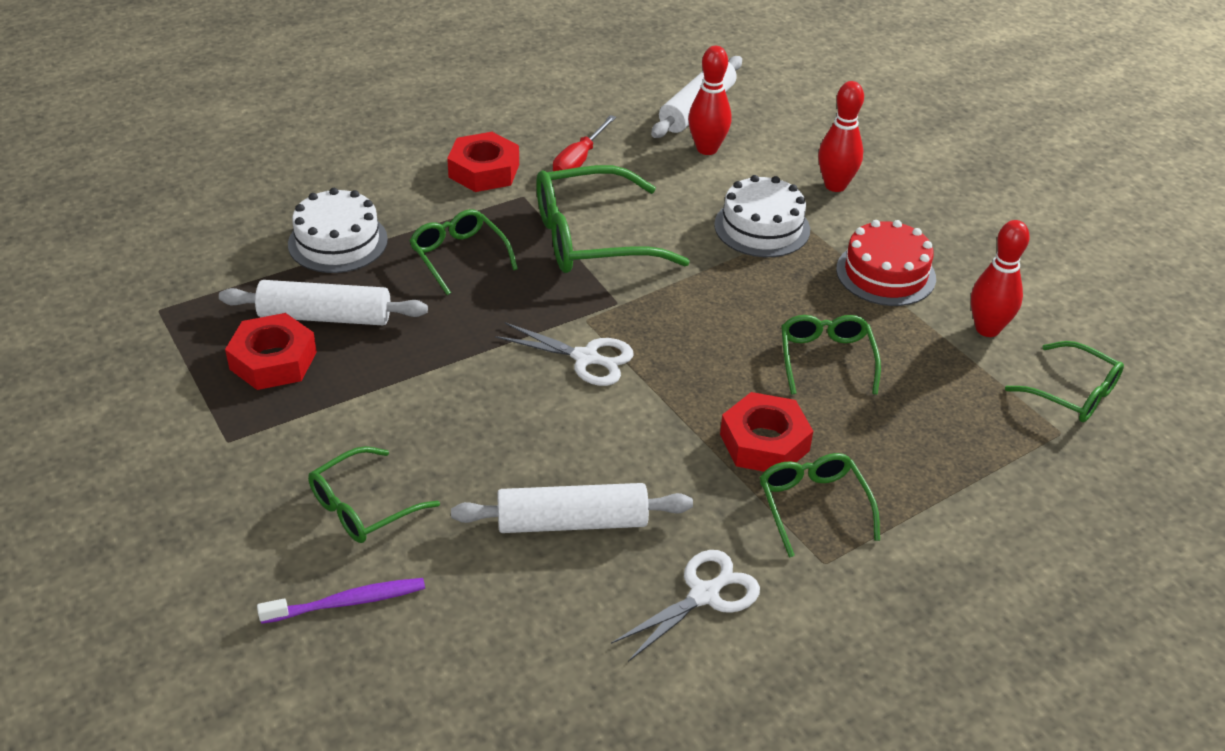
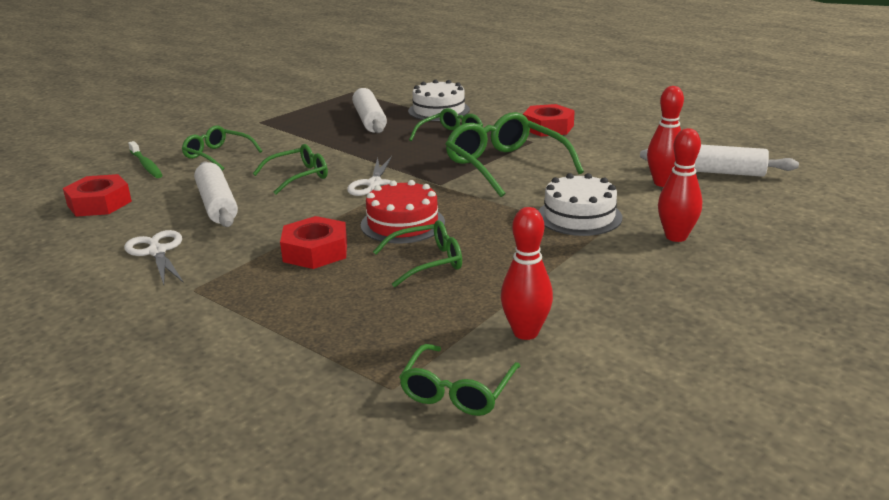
camera: 75 degrees right, 15 degrees down
red nut [225,313,317,390] -> red nut moved to [63,174,132,217]
purple toothbrush [257,578,425,624] -> green toothbrush [128,141,163,178]
red screwdriver [553,115,616,171] -> none
white scissors [611,550,760,662] -> white scissors turned 150 degrees counterclockwise [124,230,184,285]
green glasses [759,453,880,558] -> green glasses moved to [253,144,328,194]
red cake [836,220,936,306] -> red cake moved to [361,180,445,243]

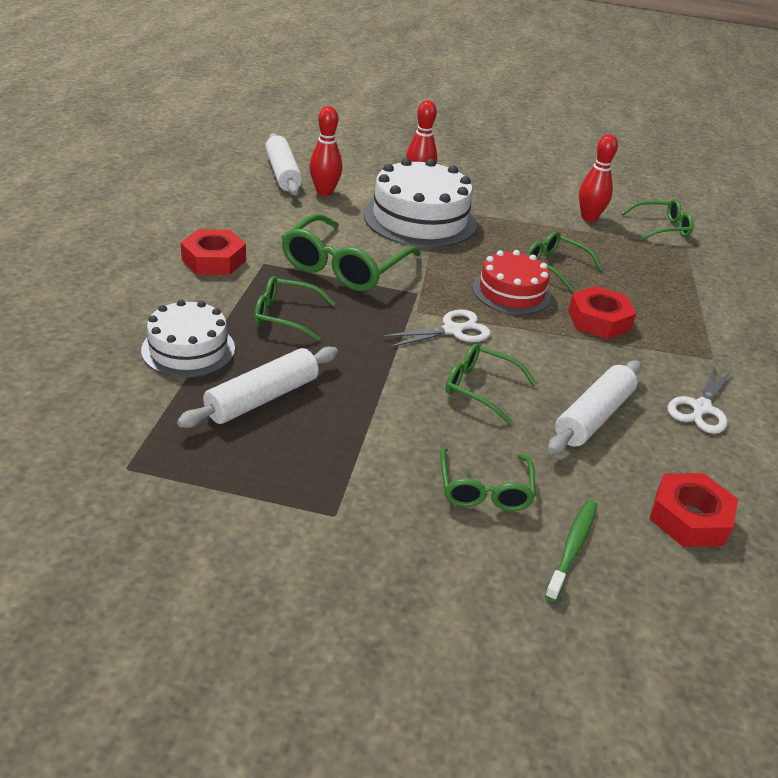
camera: 125 degrees left, 10 degrees up
white cake [538,173,622,236] -> white cake [363,158,477,248], size x1.61

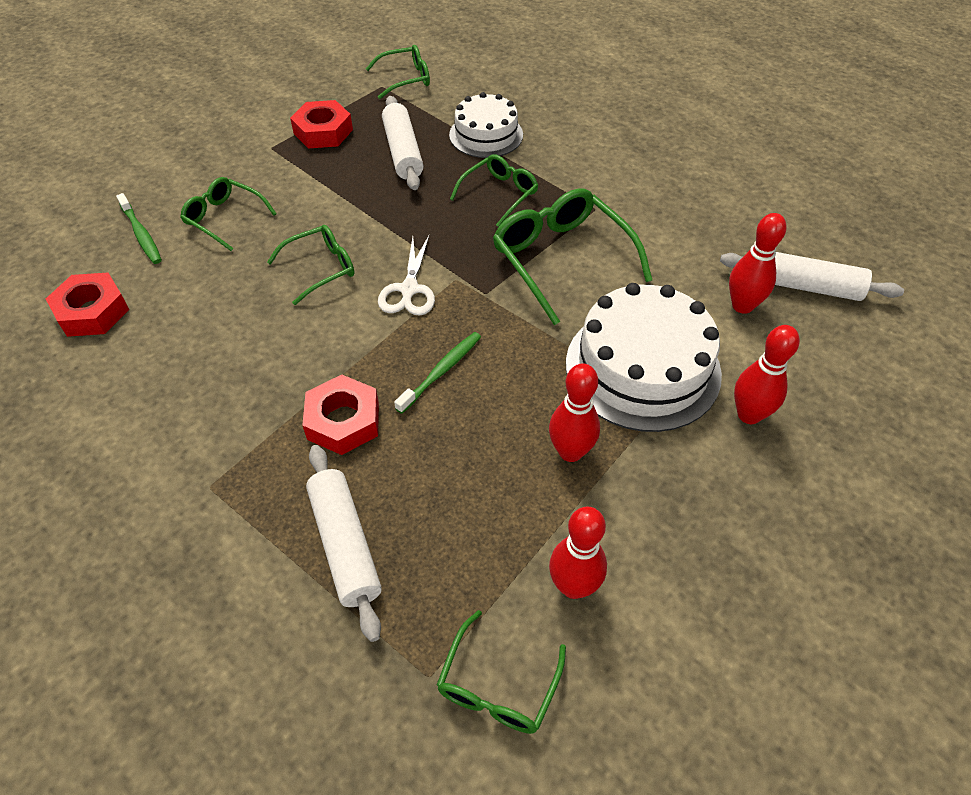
camera: 125 degrees right, 15 degrees up
red nut [181,229,246,275] -> red nut moved to [290,100,353,149]
red cake [473,250,551,315] -> green toothbrush [394,332,481,414]
green glasses [527,231,603,291] -> green glasses moved to [366,45,430,99]
white rolling pin [548,360,641,454] -> white rolling pin moved to [306,445,382,642]
white scissors [668,366,732,434] -> none
none -> red bowling pin [549,363,600,462]

